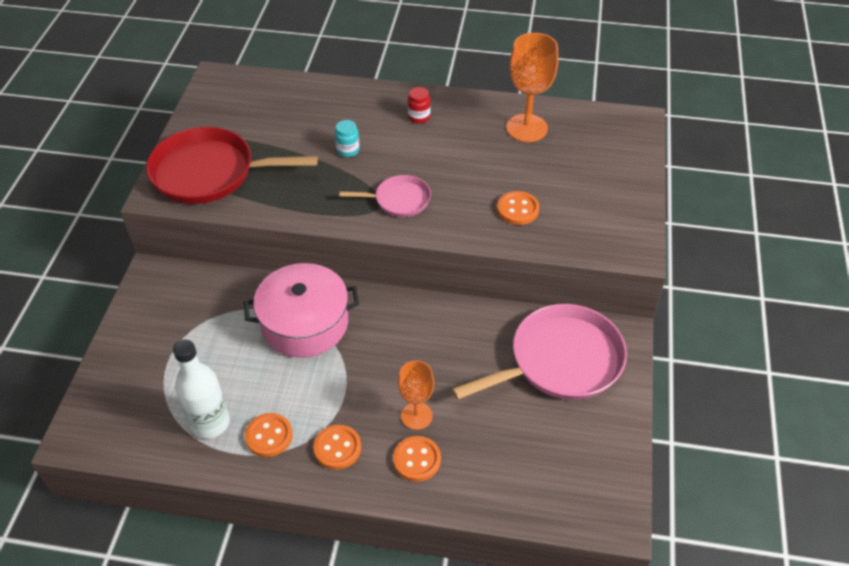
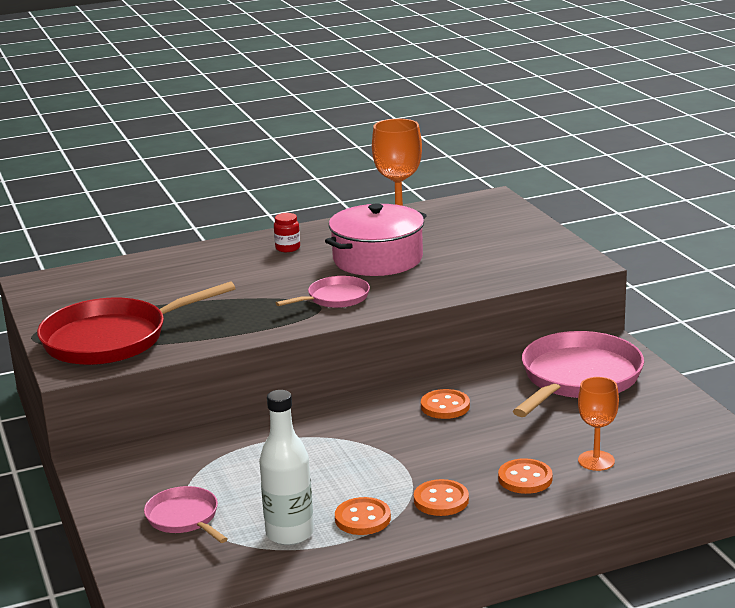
camera: 30 degrees left, 25 degrees down
pink pot [244,263,359,358] -> pink pot moved to [325,204,427,276]
turquoise jar [335,120,360,157] -> none
orange goblet [398,360,434,430] -> orange goblet moved to [578,377,619,471]
orange button [497,191,540,225] -> orange button moved to [421,389,470,419]
none -> pink pan [144,486,228,543]

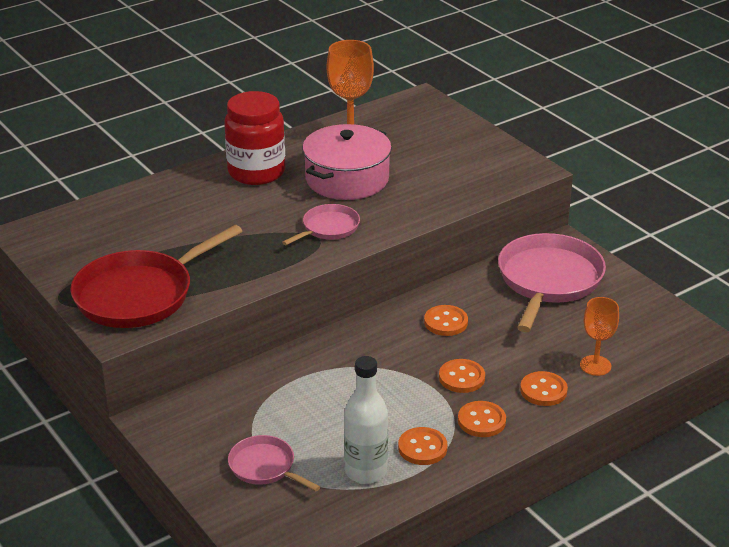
camera: 15 degrees left, 10 degrees up
red jar [274,213,300,252] -> red jar [225,91,285,185], size x2.43
none -> orange button [439,359,485,393]

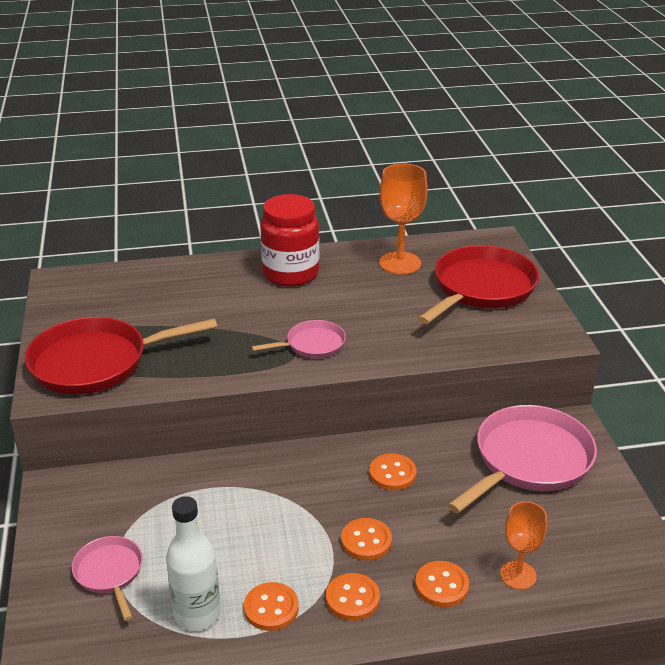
camera: 25 degrees right, 0 degrees up
pink pot [302,124,392,200] -> none
none -> red pan [418,245,539,324]

